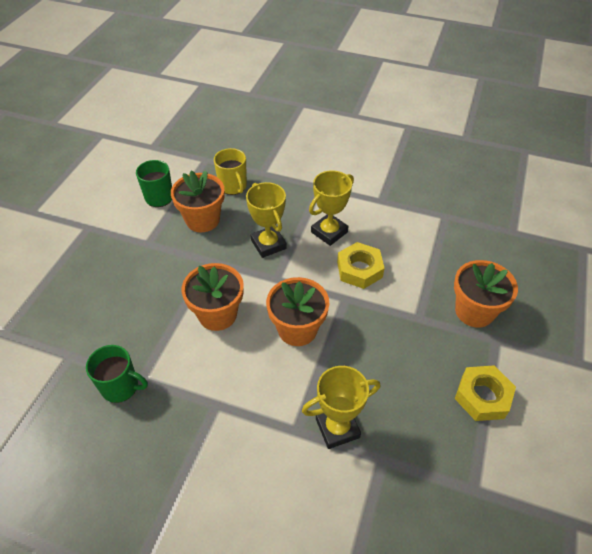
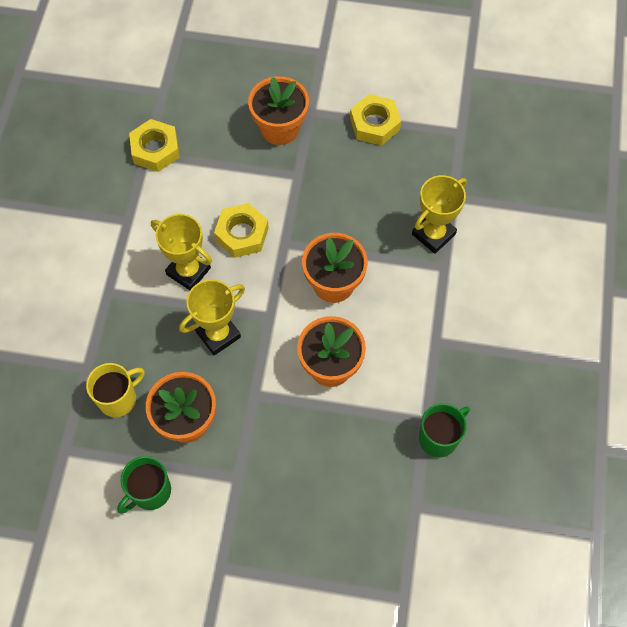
camera: 100 degrees left, 15 degrees up
green mug [86,345,148,403] -> green mug turned 45 degrees clockwise [419,403,470,458]
yellow trophy [302,366,380,449] -> yellow trophy turned 75 degrees clockwise [412,175,467,254]
none -> yellow nut [129,119,180,172]

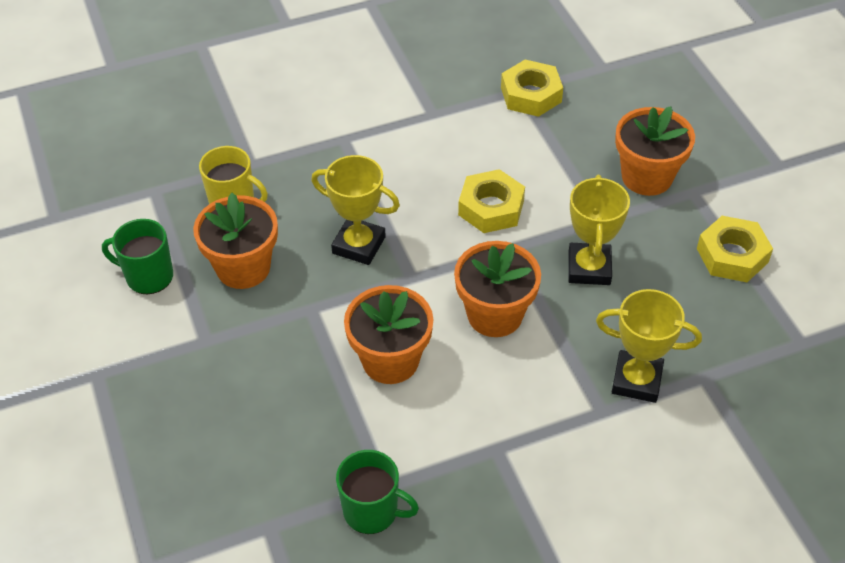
camera: 60 degrees right, 15 degrees down
yellow trophy [151,214,212,290] -> yellow trophy moved to [568,175,630,285]

